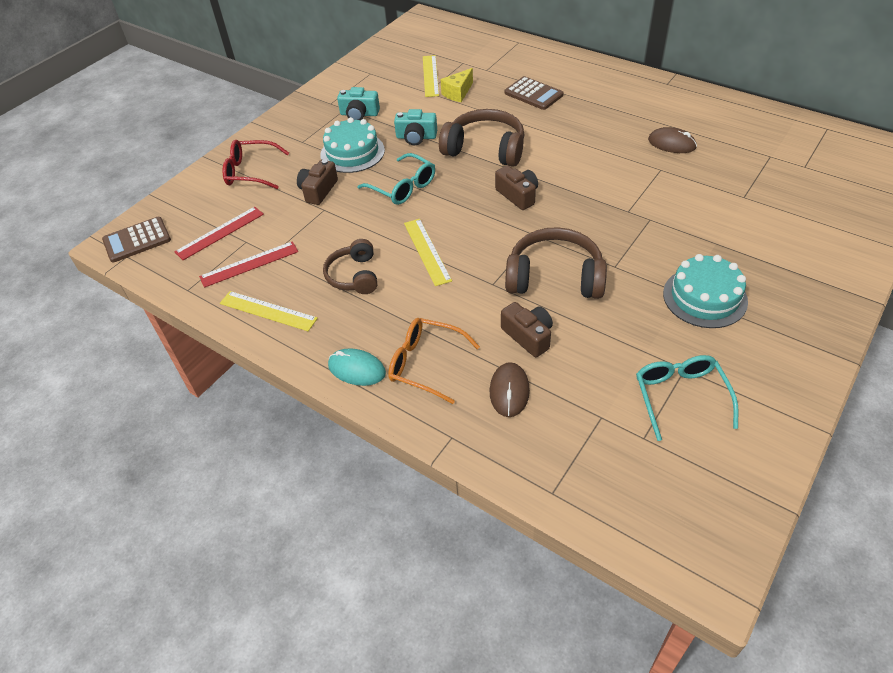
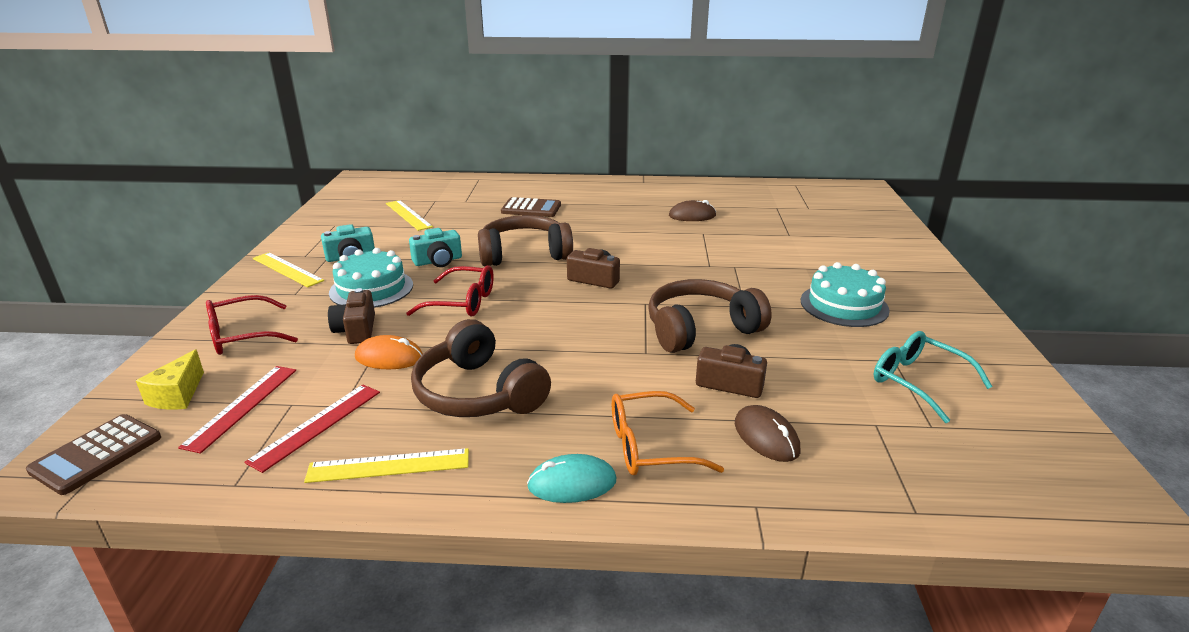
camera: 35 degrees left, 20 degrees down
brown headphones [323,239,377,294] -> brown headphones [411,319,551,417], size x1.58
turquoise glasses [357,153,435,205] -> red glasses [406,265,494,317]
yellow ruler [404,219,452,286] -> yellow ruler moved to [253,252,324,287]
yellow cheese [440,68,473,102] -> yellow cheese moved to [136,349,204,410]
none -> orange mouse [355,335,423,369]

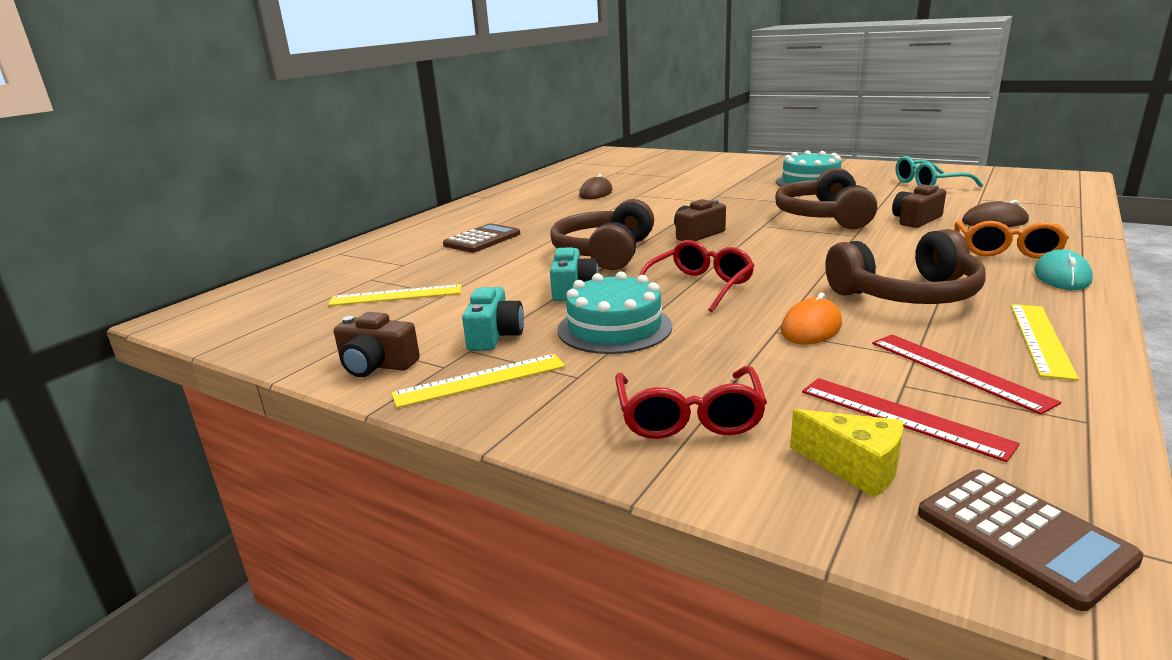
camera: 60 degrees left, 5 degrees down
brown camera [328,288,375,344] -> brown camera moved to [334,312,420,377]

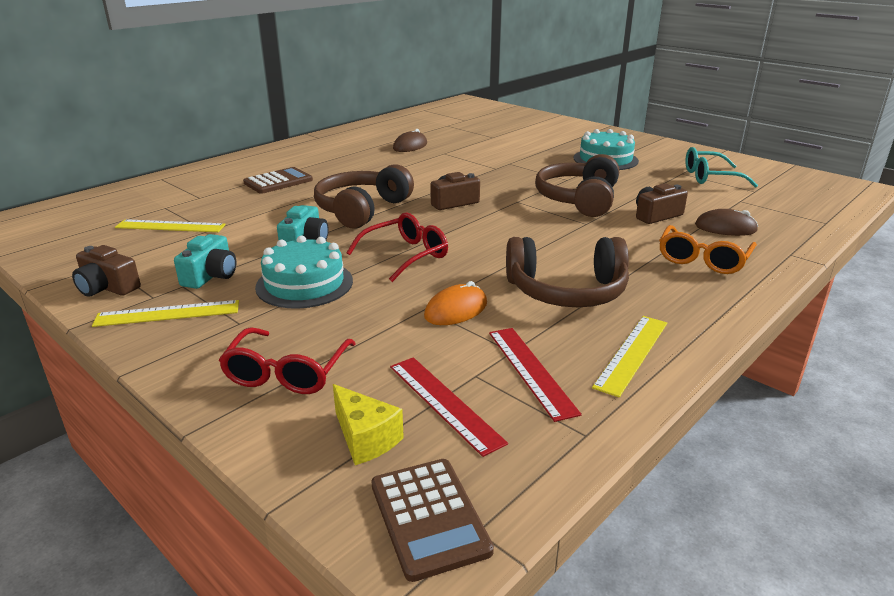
camera: 10 degrees right, 5 degrees up
turquoise mouse [1034,249,1093,290] -> none

